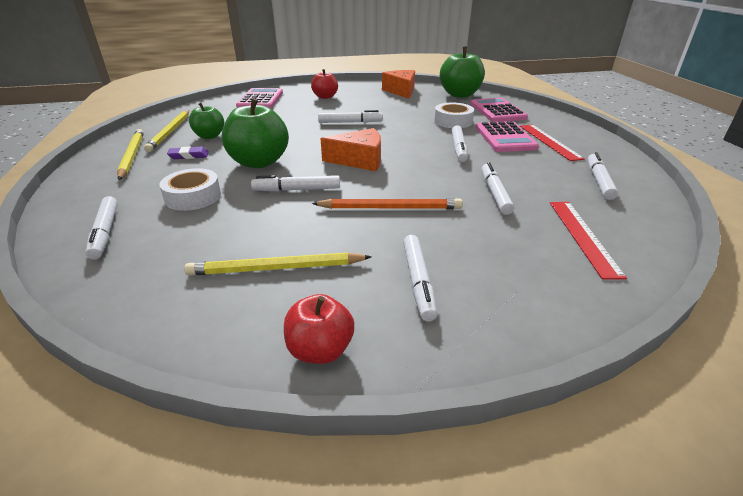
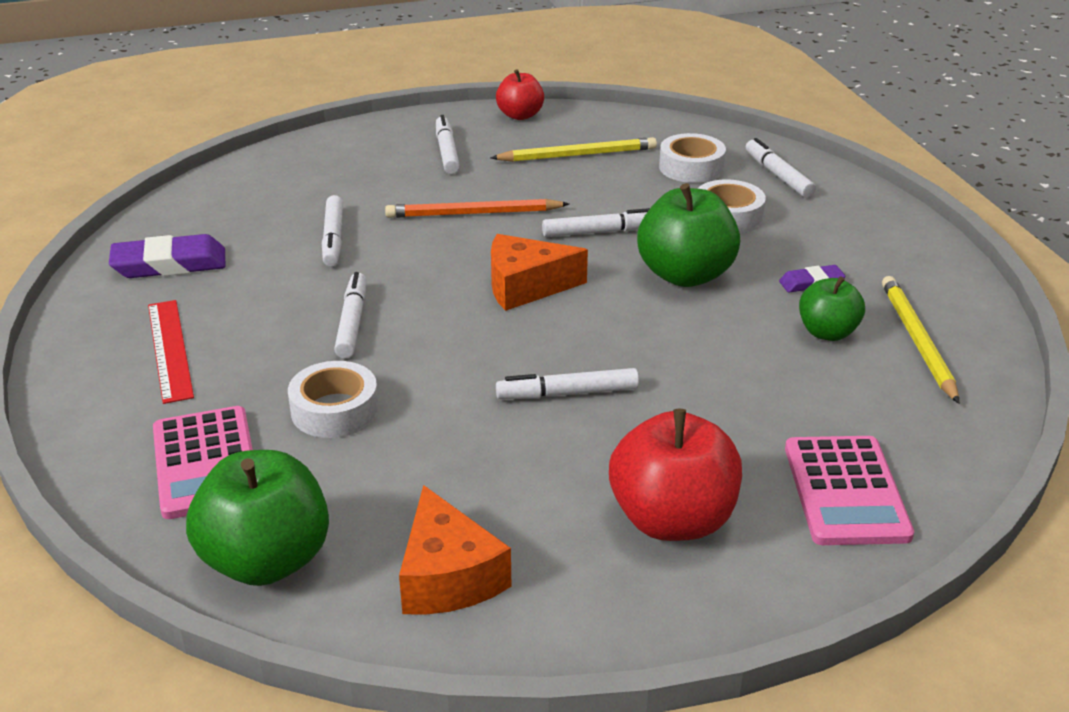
camera: 175 degrees right, 0 degrees up
yellow pencil [117,129,144,180] -> none
red apple [311,69,338,99] -> red apple [609,409,742,541], size x1.67
pink calculator [476,121,539,152] -> none
red ruler [550,202,627,280] -> none
white marker [588,152,618,200] -> purple eraser [109,234,225,278]
none -> white tape [659,133,726,183]

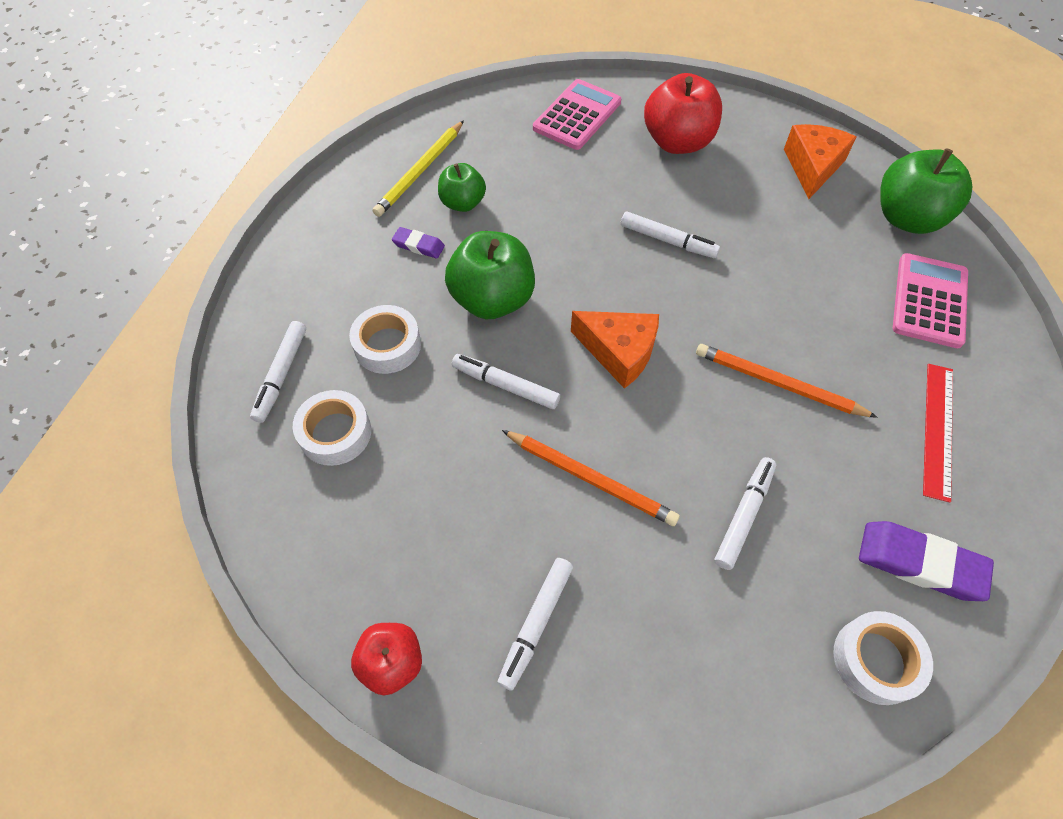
camera: 145 degrees left, 25 degrees up
white tape [288,361,379,438] -> white tape moved to [833,611,933,705]
white marker [334,272,366,359] -> orange pencil [696,344,878,418]
yellow pencil [491,137,657,162] -> none

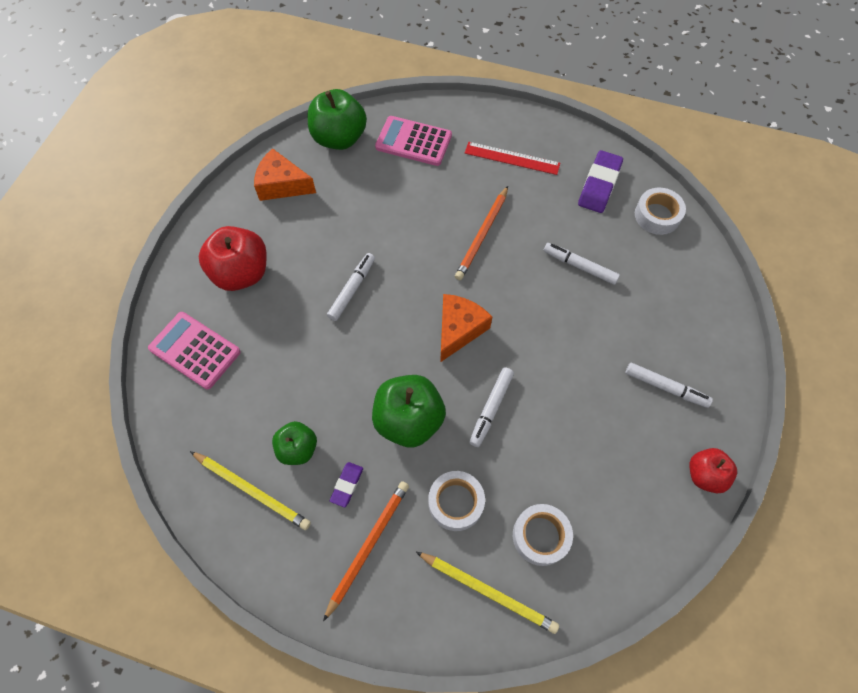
camera: 90 degrees left, 5 degrees up
white marker [250,321,306,423] -> yellow pencil [416,552,559,634]
orange pencil [502,430,680,526] -> orange pencil moved to [323,481,409,622]

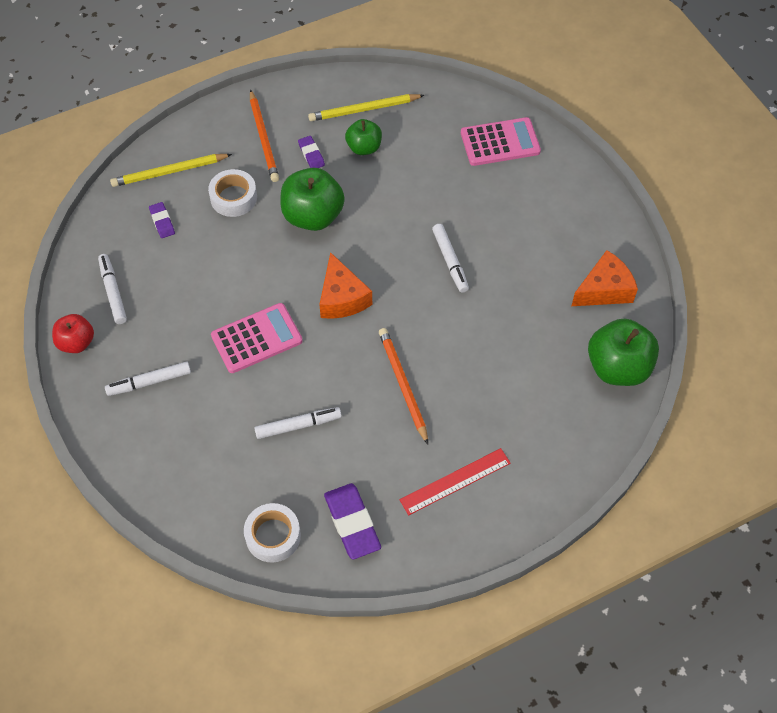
camera: 135 degrees right, 5 degrees down
red apple [199,226,266,291] -> none
pink calculator [375,116,452,166] -> pink calculator moved to [211,303,303,373]
white marker [469,368,514,447] -> white marker moved to [98,254,127,324]
white tape [513,504,573,566] -> purple eraser [149,202,175,238]

